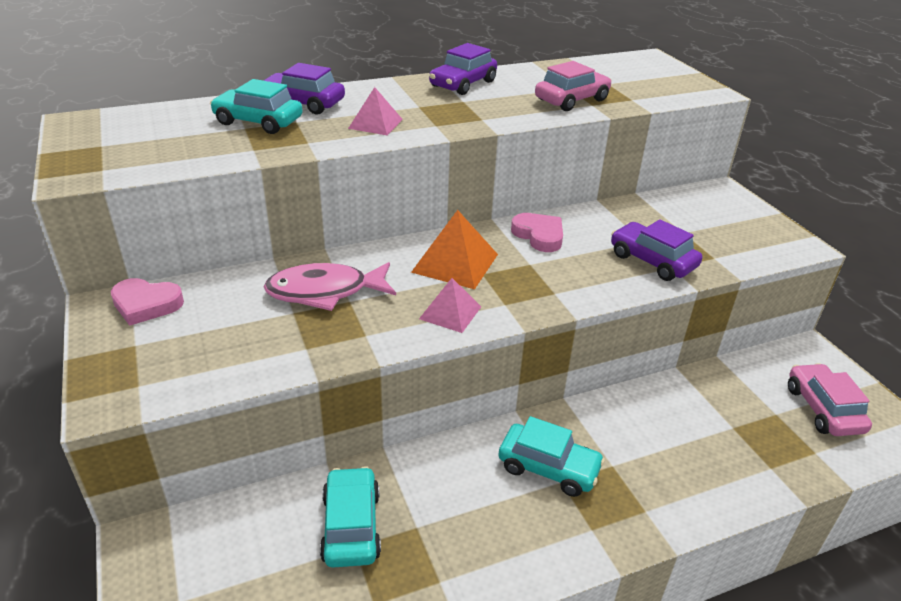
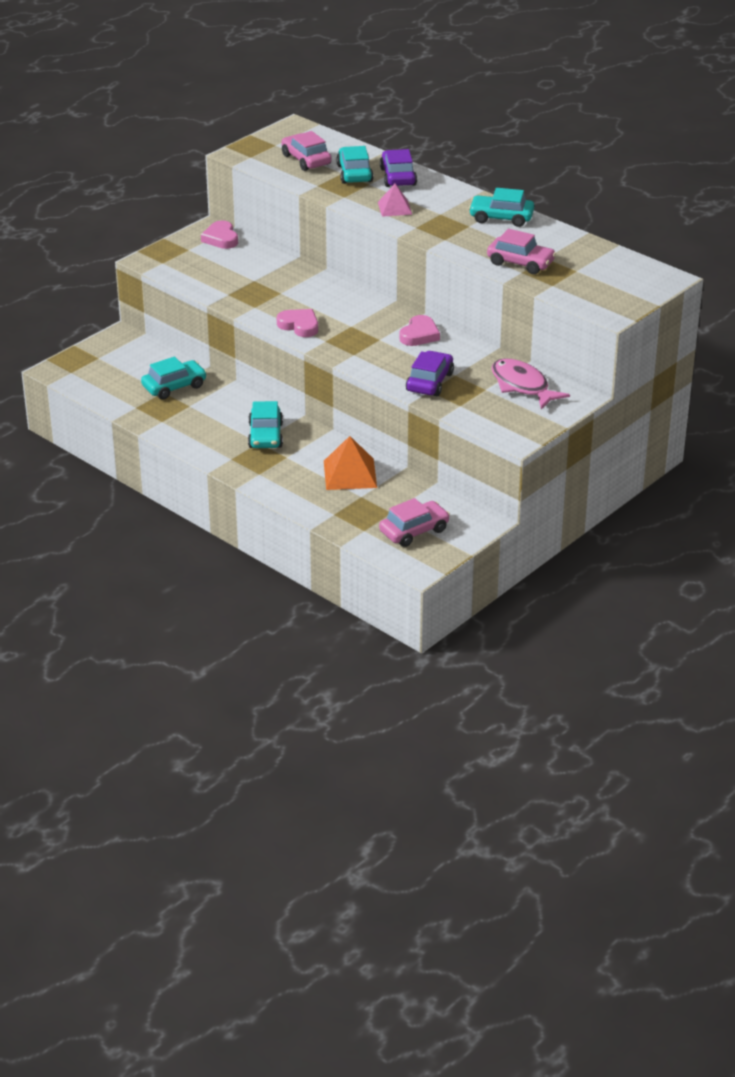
camera: 65 degrees right, 0 degrees up
pink fish [264,262,396,311] -> pink fish moved to [492,359,570,409]
orange pyramid [411,210,498,289] -> orange pyramid moved to [324,436,377,490]
pink pyramid [419,278,481,333] -> pink heart [277,309,318,337]
purple car [429,43,497,95] -> turquoise car [469,188,534,227]
none -> pink car [281,131,332,171]

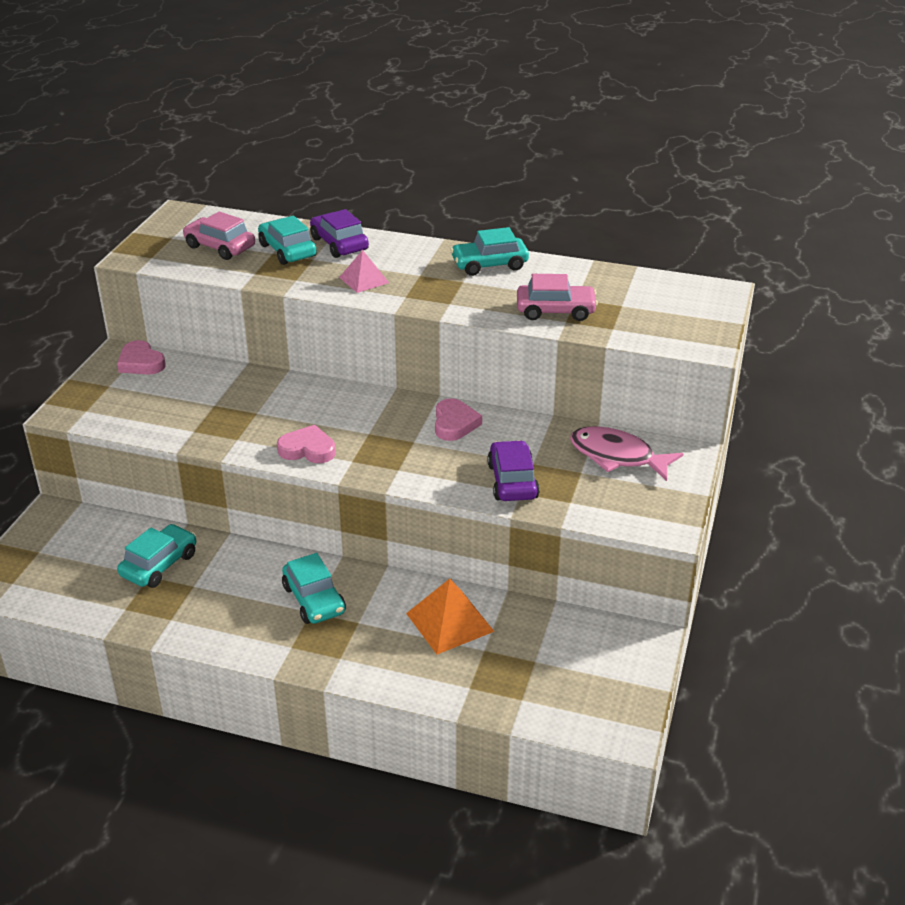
camera: 25 degrees left, 0 degrees up
pink car [379,498,450,547] -> none

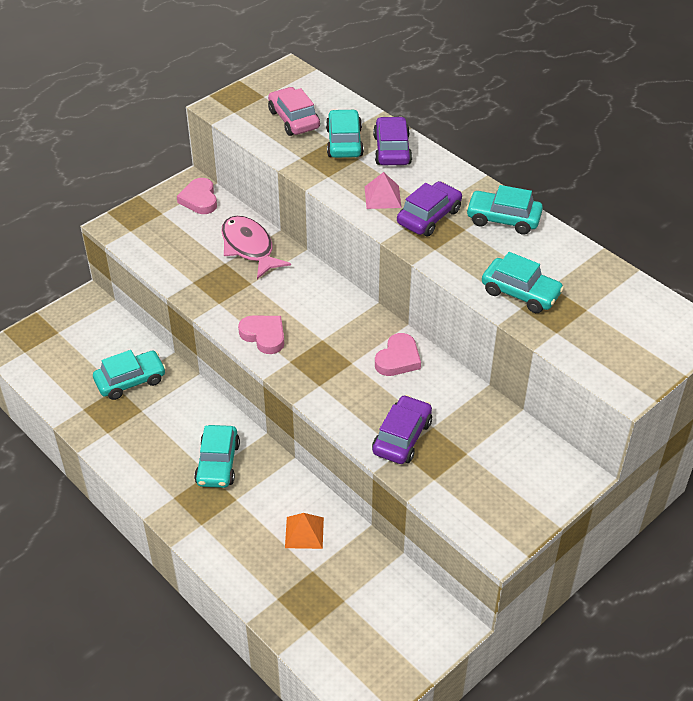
camera: 30 degrees right, 10 degrees up
orange pyramid [406,579,495,654] -> orange pyramid [285,513,324,549], size x0.64
pink car [517,274,598,321] -> turquoise car [482,252,564,313]
pink fish [570,426,683,481] -> pink fish moved to [221,216,291,279]
none -> purple car [397,181,462,236]

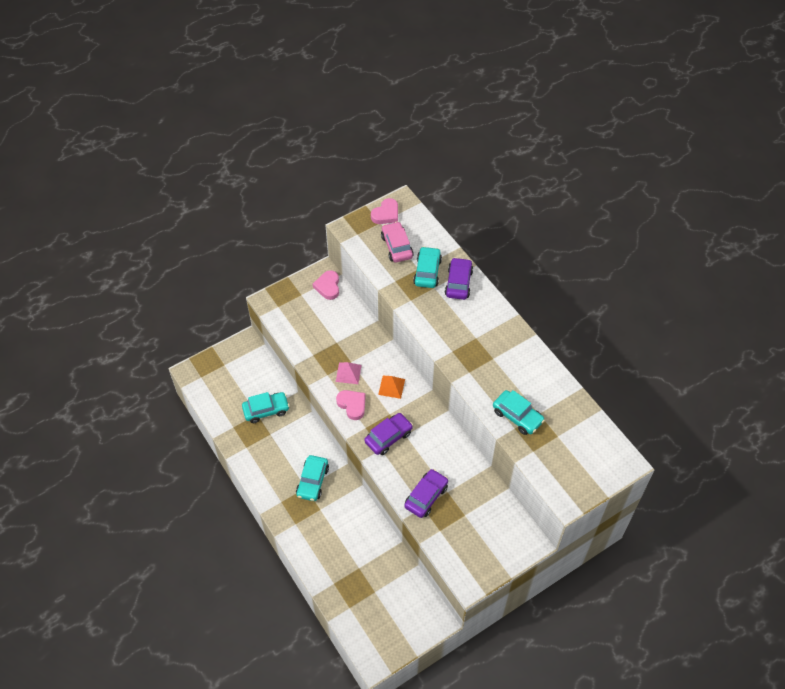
camera: 10 degrees right, 10 degrees up
pink fish [221,216,291,279] -> none
orange pyramid [285,513,324,549] -> orange pyramid moved to [378,376,405,399]
pink pyramid [365,172,402,209] -> pink pyramid moved to [336,362,362,384]
pink heart [375,333,421,376] -> pink heart moved to [371,198,398,224]
purple car [397,181,462,236] -> purple car moved to [364,413,413,455]
turquoise car [466,185,543,235] -> none

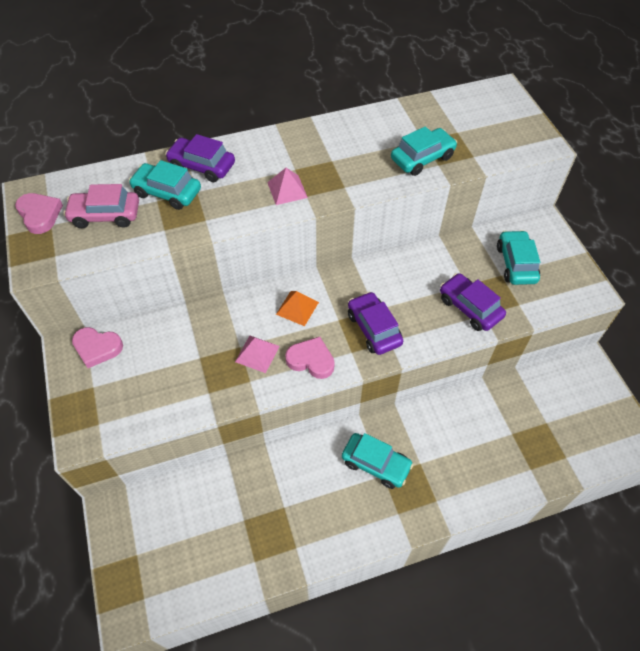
camera: 75 degrees left, 0 degrees up
turquoise car [242,392,290,423] -> turquoise car moved to [497,230,540,285]
pink heart [336,390,366,420] -> pink heart turned 45 degrees clockwise [285,337,335,379]
none -> pink pyramid [267,168,308,205]

